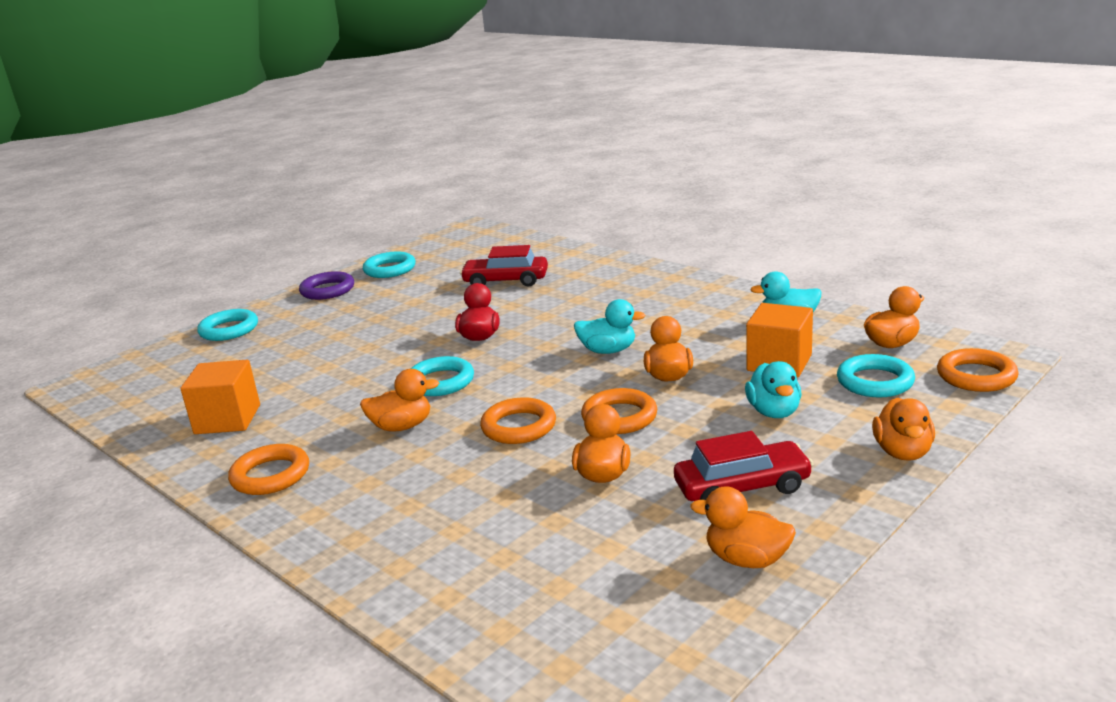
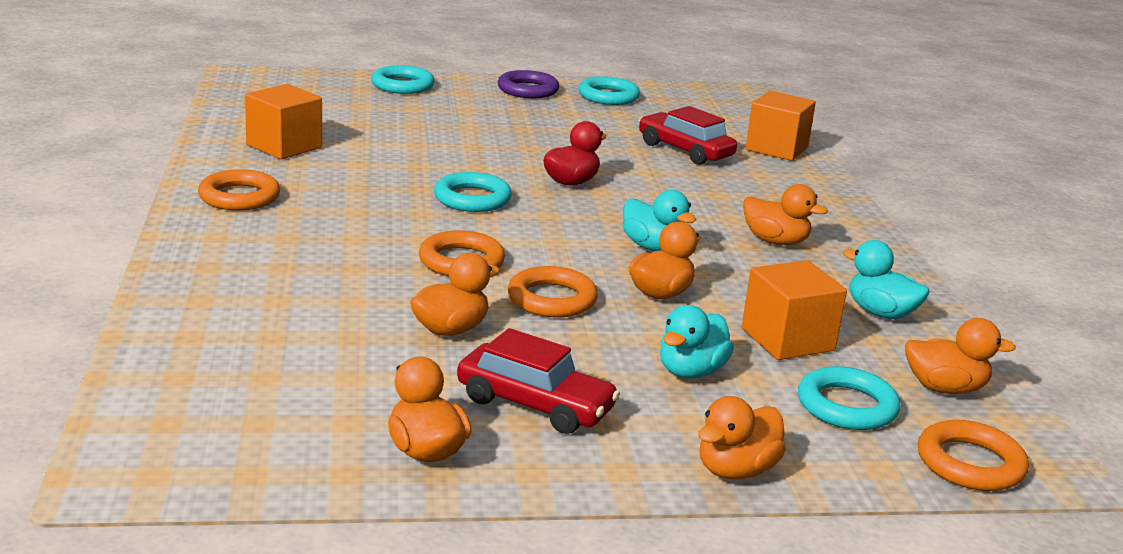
camera: 35 degrees right, 0 degrees up
orange duck [360,369,439,432] -> orange duck moved to [743,184,828,245]
none -> orange cube [746,91,816,161]

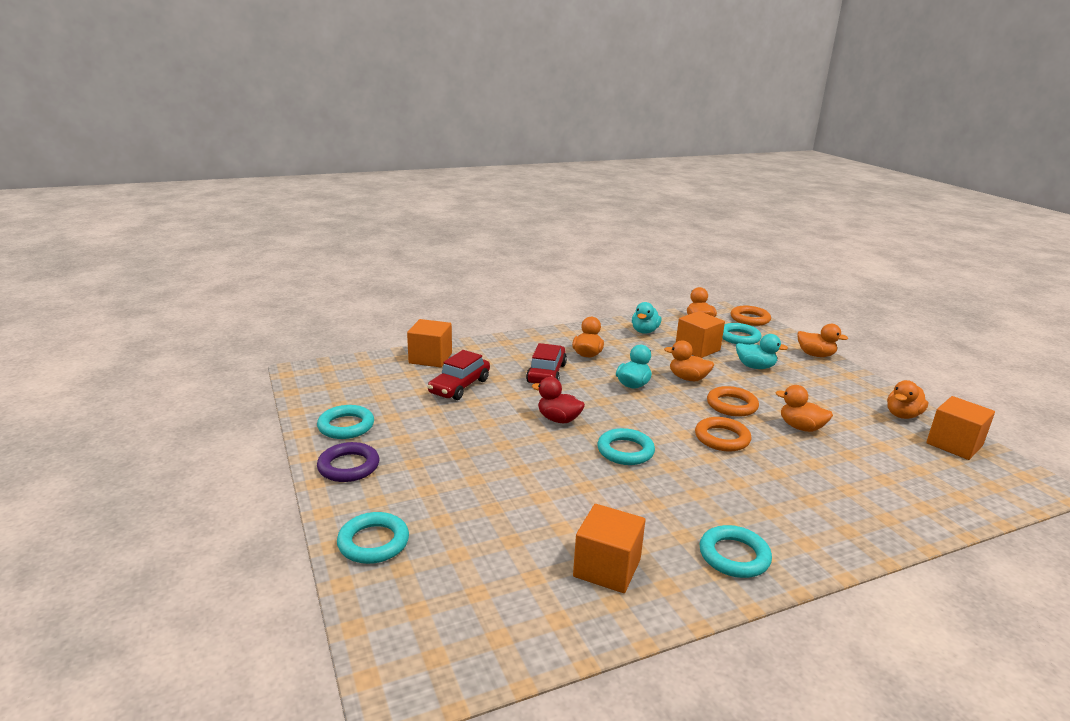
camera: 105 degrees left, 0 degrees up
orange ring [198,169,280,210] -> turquoise ring [699,525,772,578]
red car [457,328,620,434] -> red car moved to [526,343,567,383]
none -> orange cube [926,396,995,460]

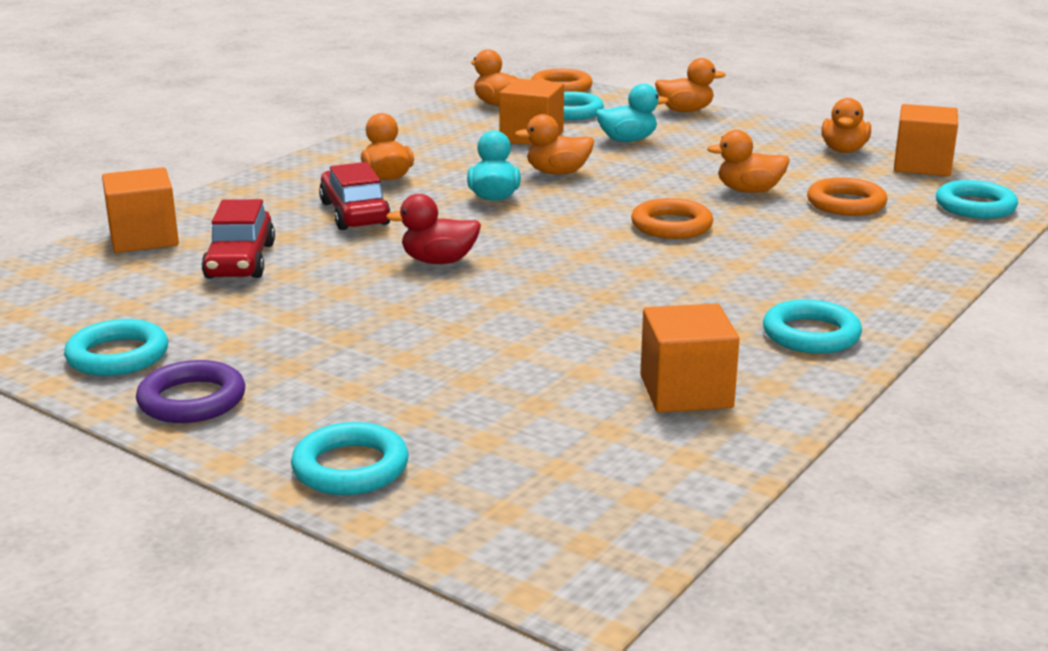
camera: 30 degrees left, 0 degrees up
turquoise ring [597,428,655,465] -> turquoise ring moved to [936,180,1018,219]
turquoise duck [632,302,661,334] -> none
orange ring [707,386,759,417] -> orange ring moved to [807,178,887,216]

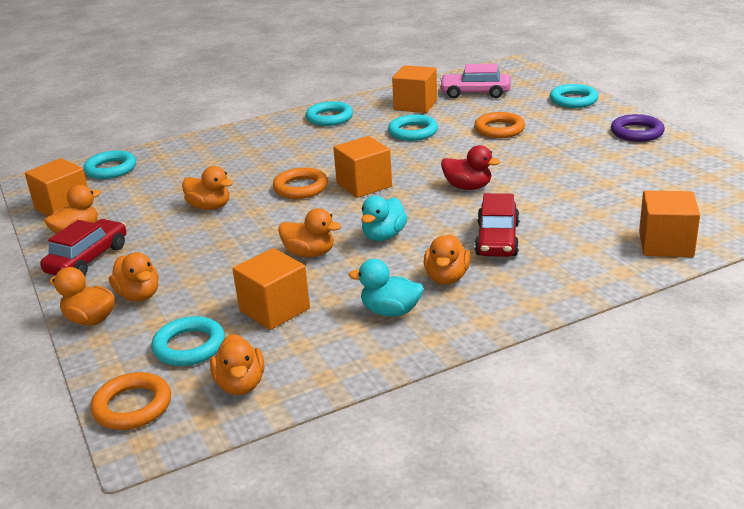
camera: 150 degrees left, 5 degrees up
turquoise ring [64,319,168,376] -> turquoise ring moved to [388,114,438,141]
red car [202,199,275,278] -> red car moved to [40,219,126,276]
turquoise duck [596,84,669,142] -> turquoise duck moved to [348,259,423,317]
orange ring [807,178,887,216] -> orange ring moved to [474,112,525,138]
none -> orange duck [109,252,159,301]
none -> orange cube [333,136,392,198]
none -> pink car [439,64,511,98]

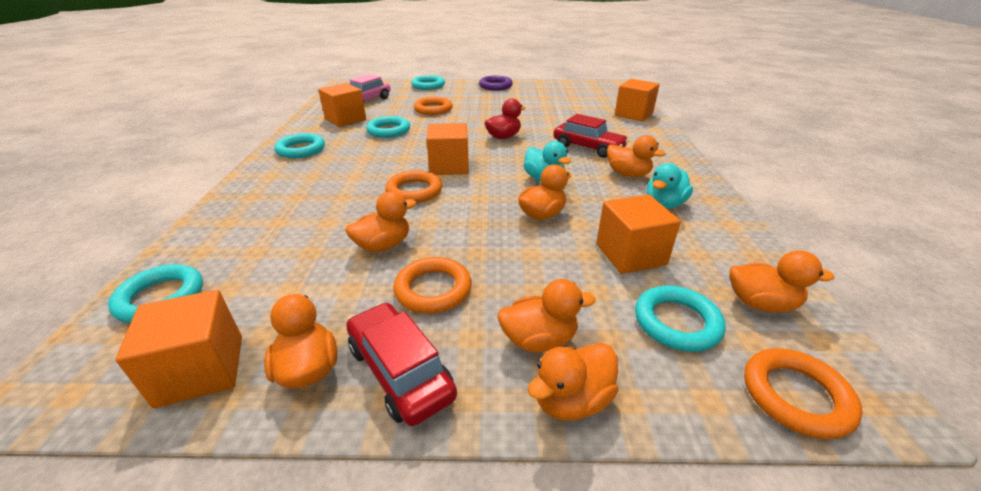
camera: 65 degrees left, 5 degrees up
none -> orange ring [393,257,472,314]

